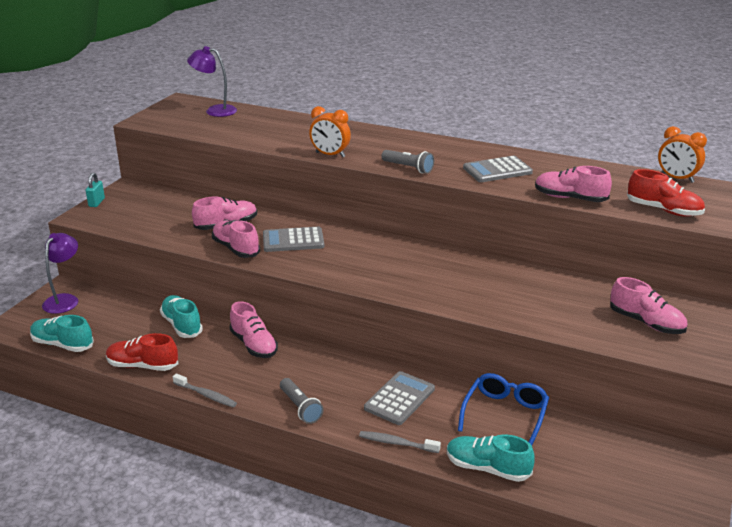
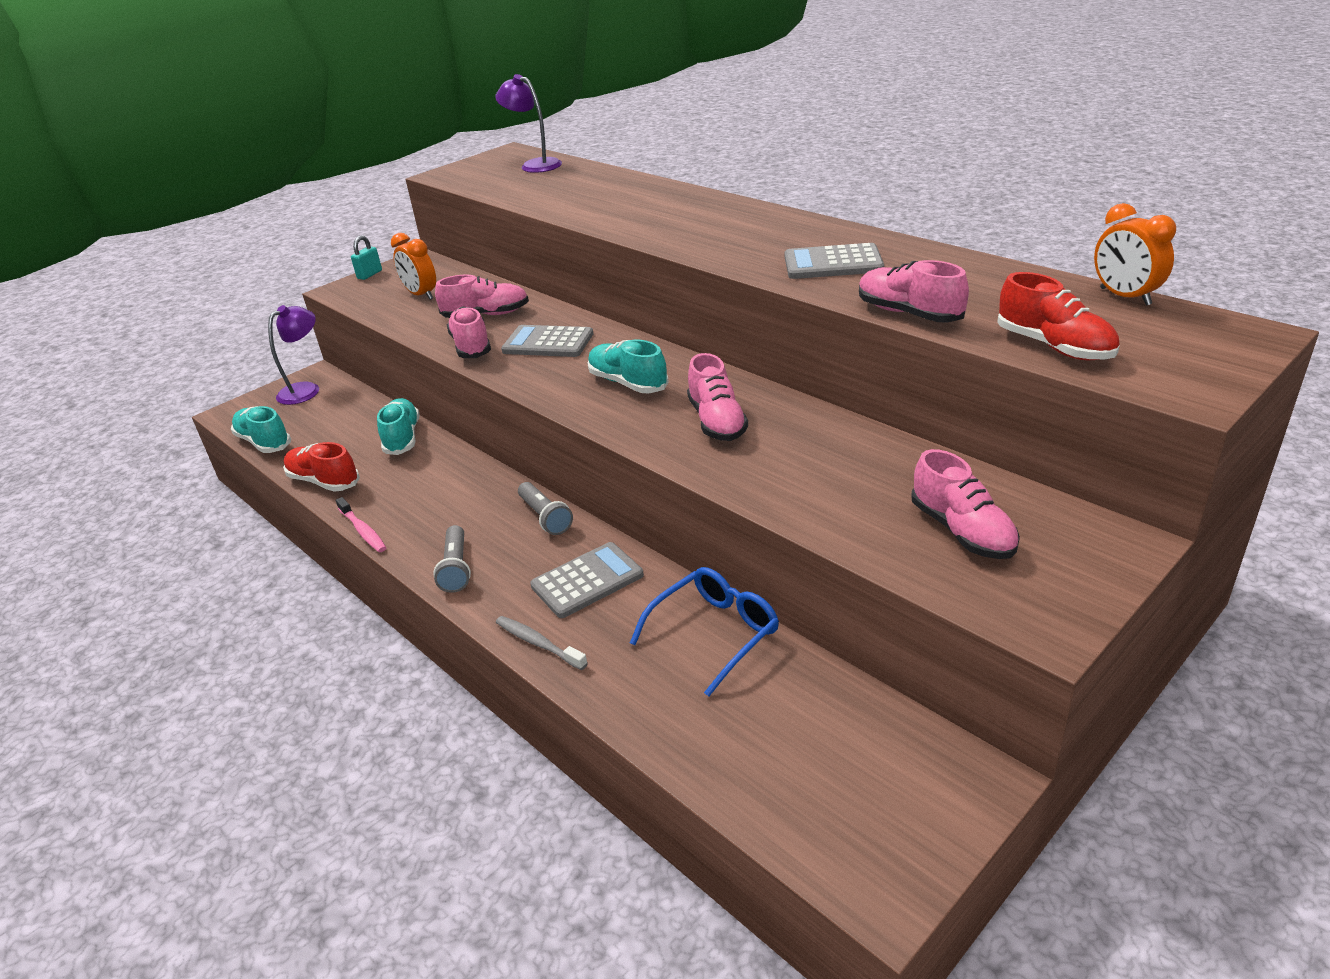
camera: 25 degrees right, 5 degrees up
grey toothbrush [173,373,237,407] -> pink toothbrush [336,497,386,553]
pink shoe [230,301,278,358] -> pink shoe moved to [687,353,748,441]
orange clock [309,106,351,157] -> orange clock moved to [391,233,436,300]
grey flashlight [381,150,434,174] -> grey flashlight moved to [518,482,573,535]
turquoise shoe [447,434,535,482] -> turquoise shoe moved to [588,340,669,393]

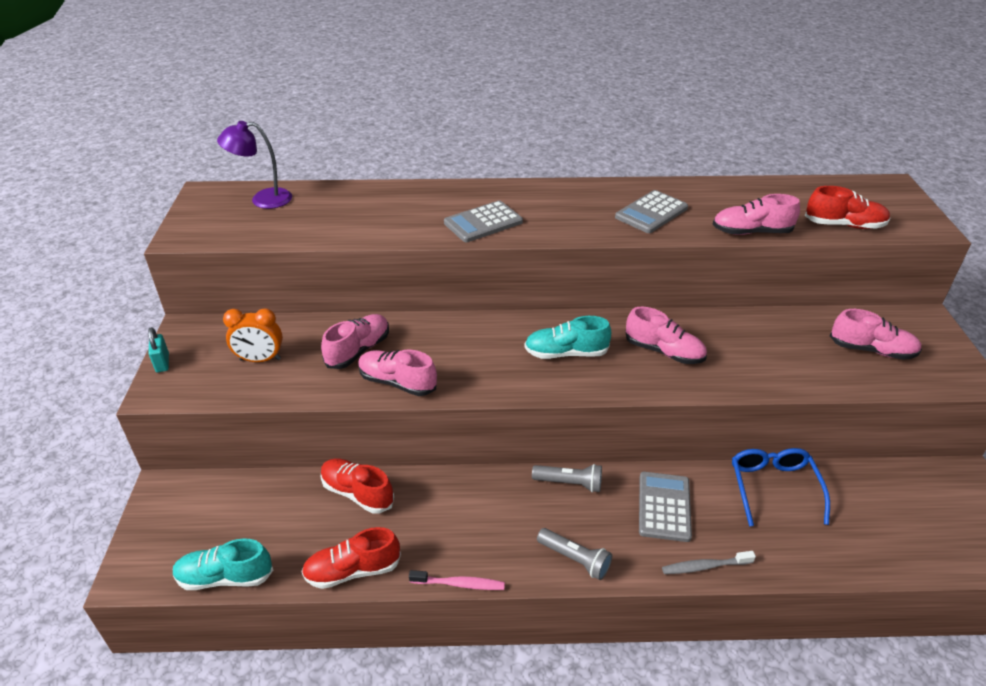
camera: 50 degrees left, 5 degrees up
purple lamp [268,305,319,405] -> none
turquoise shoe [377,398,419,455] -> red shoe [321,458,394,514]
grey calculator [501,325,593,357] -> grey calculator moved to [444,201,523,242]
orange clock [1094,203,1176,306] -> none

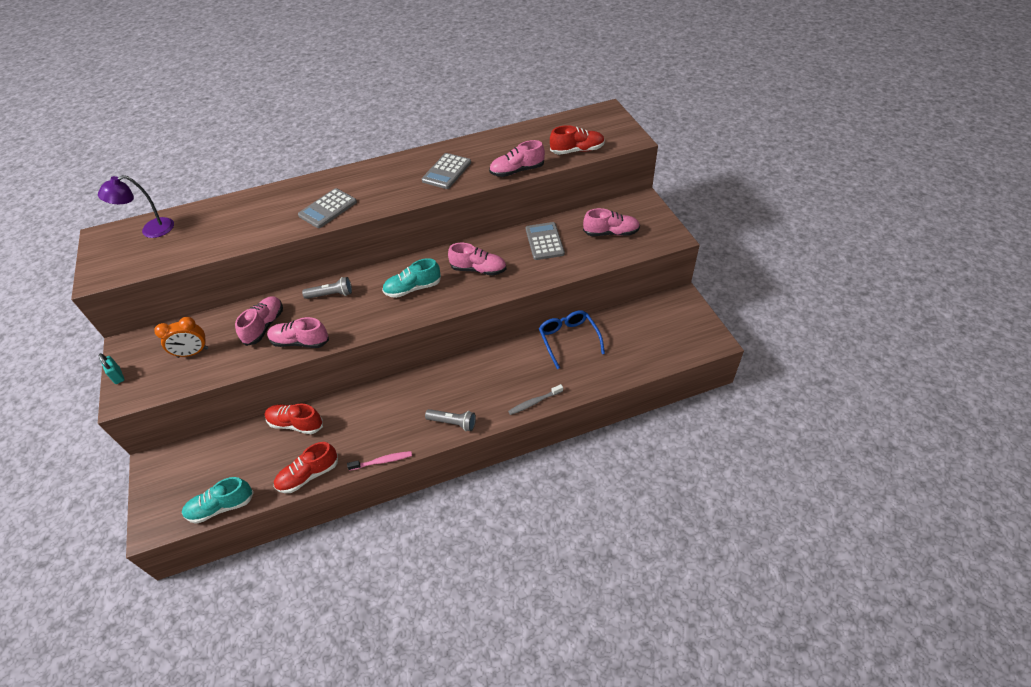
camera: 15 degrees left, 10 degrees up
grey flashlight [532,464,602,493] -> grey flashlight moved to [302,277,352,299]
grey calculator [639,472,692,542] -> grey calculator moved to [526,222,565,260]

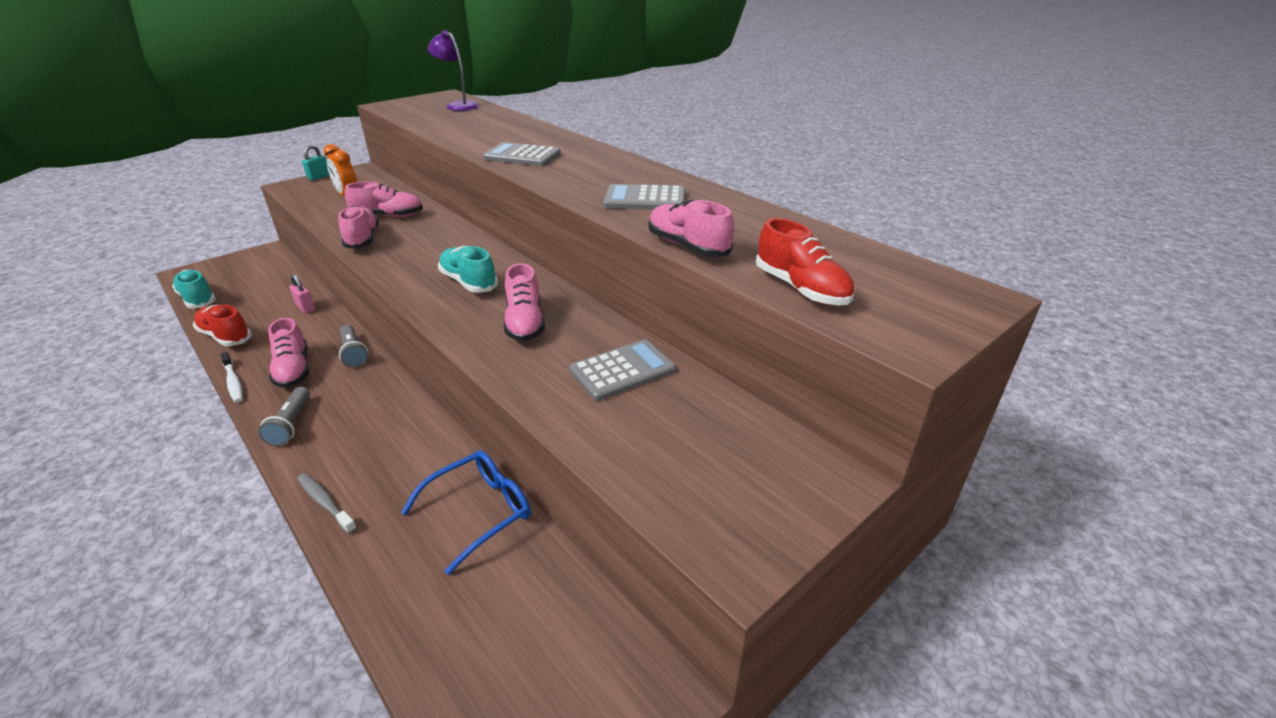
camera: 65 degrees right, 15 degrees down
red shoe [265,404,323,434] -> pink padlock [289,274,315,313]
grey flashlight [302,277,352,299] -> grey flashlight moved to [339,325,368,368]
pink toothbrush [347,451,412,471] -> white toothbrush [220,352,243,403]
pink shoe [583,208,640,236] -> pink shoe moved to [268,318,309,388]

